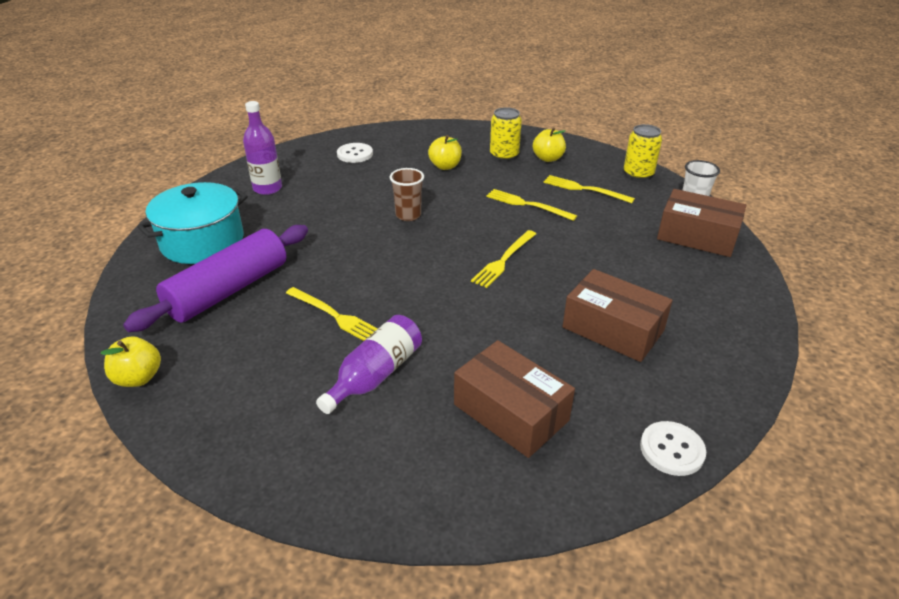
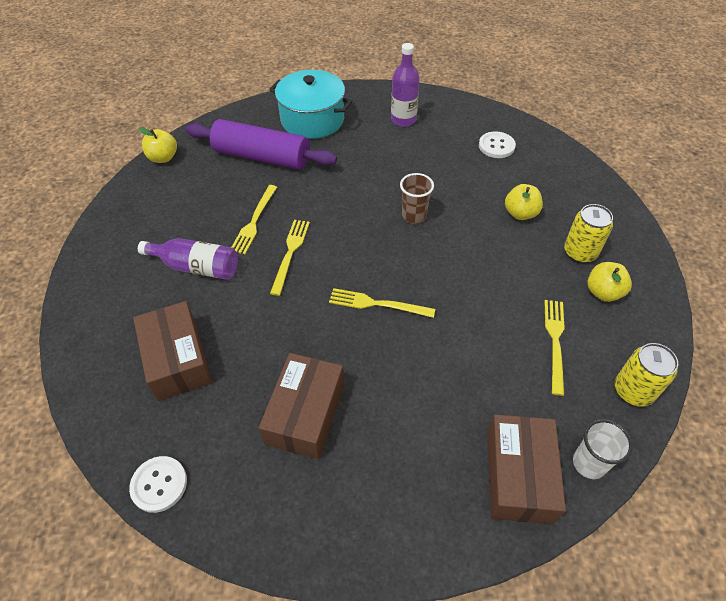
camera: 70 degrees right, 15 degrees up
brown box [454,340,575,458] -> brown box turned 45 degrees counterclockwise [133,301,212,401]
yellow fork [486,189,577,221] -> yellow fork moved to [270,220,310,296]

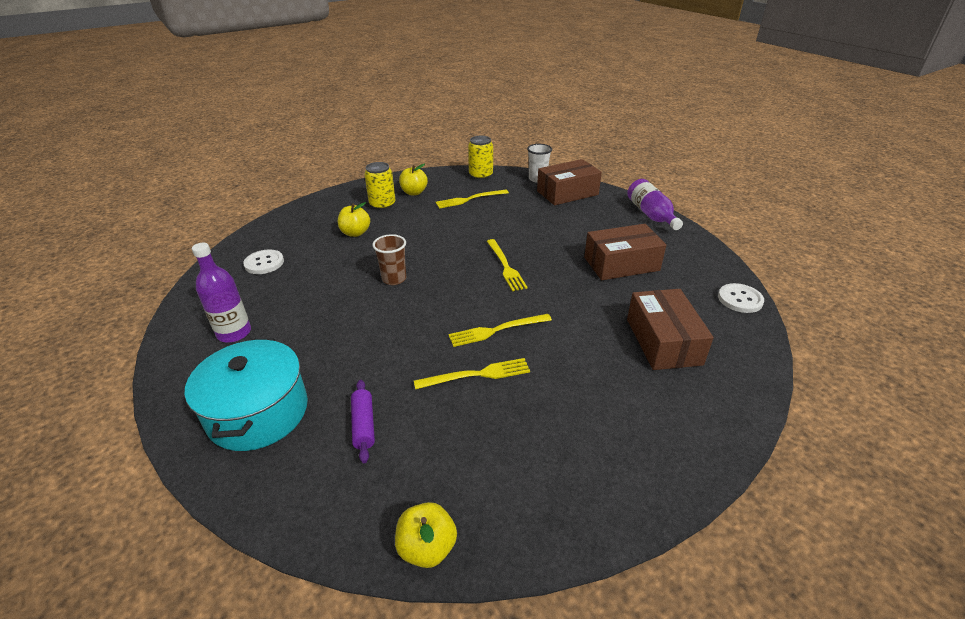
camera: 120 degrees left, 15 degrees down
brown box [133,301,212,401] -> brown box turned 45 degrees counterclockwise [627,289,714,370]
purple bottle [138,238,238,280] -> purple bottle moved to [627,179,683,230]
purple rolling pin [186,119,337,170] -> purple rolling pin [351,380,375,463], size x0.44

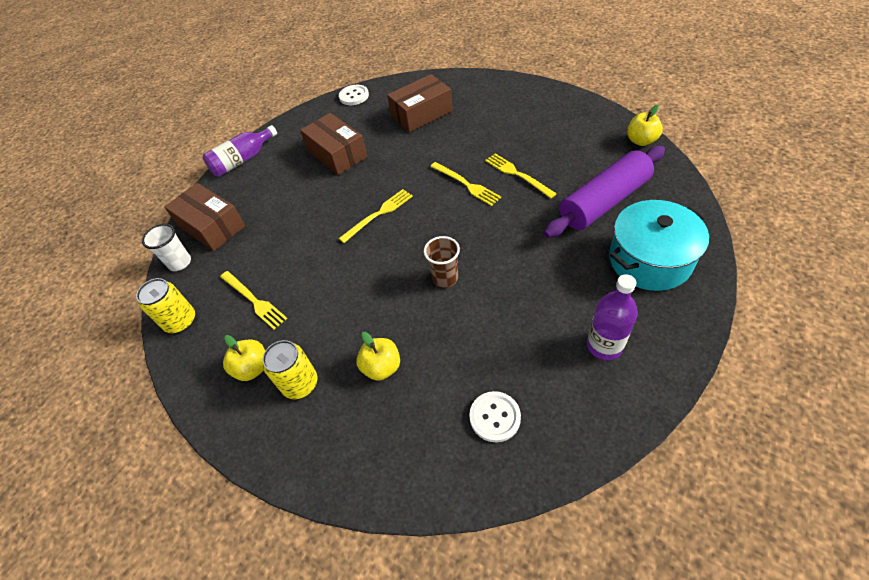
camera: 110 degrees left, 15 degrees up
purple rolling pin [351,380,375,463] -> purple rolling pin [544,146,665,238], size x2.26

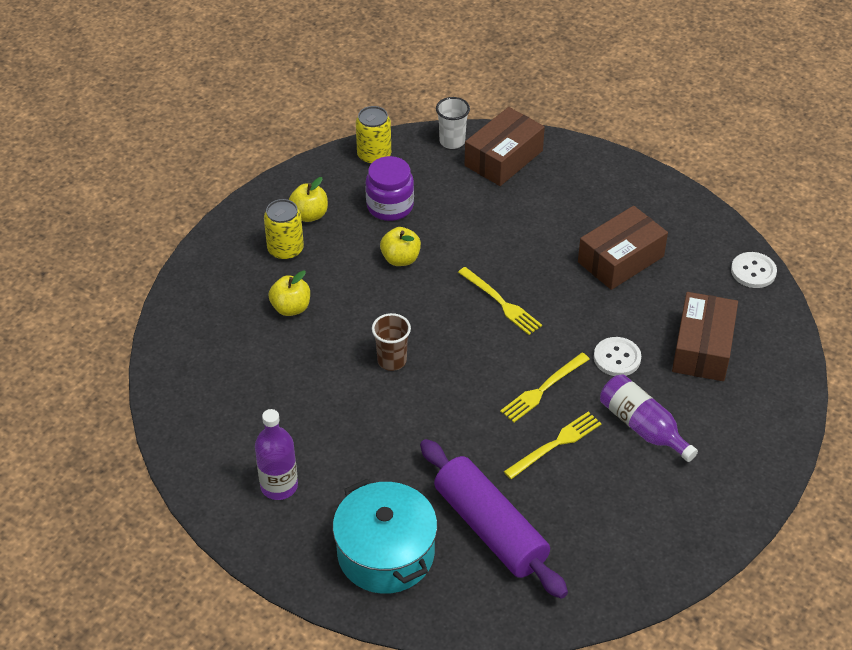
camera: 85 degrees right, 5 degrees down
purple bottle [203,125,277,177] -> purple bottle moved to [600,374,698,462]
yellow fork [220,271,287,329] -> purple jar [365,156,414,221]
brown box [387,74,453,133] -> brown box turned 45 degrees clockwise [672,292,738,381]
white button [469,391,521,442] -> white button moved to [594,337,641,376]
yellow apple [627,105,663,146] -> yellow apple moved to [380,227,421,266]

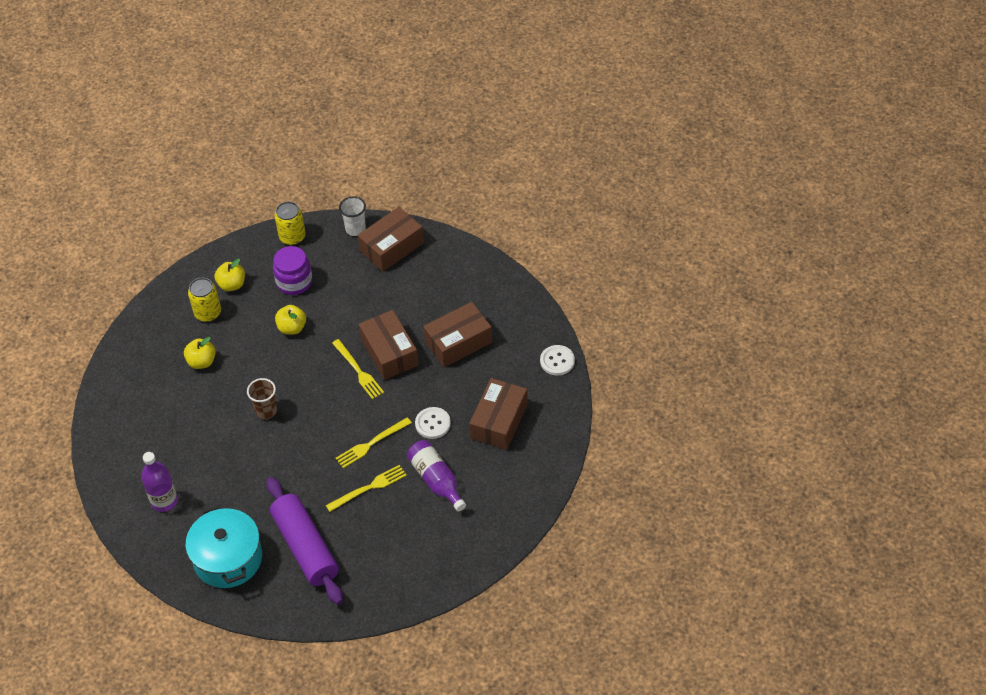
camera: 10 degrees right, 5 degrees up
none -> brown box [359,310,419,380]

